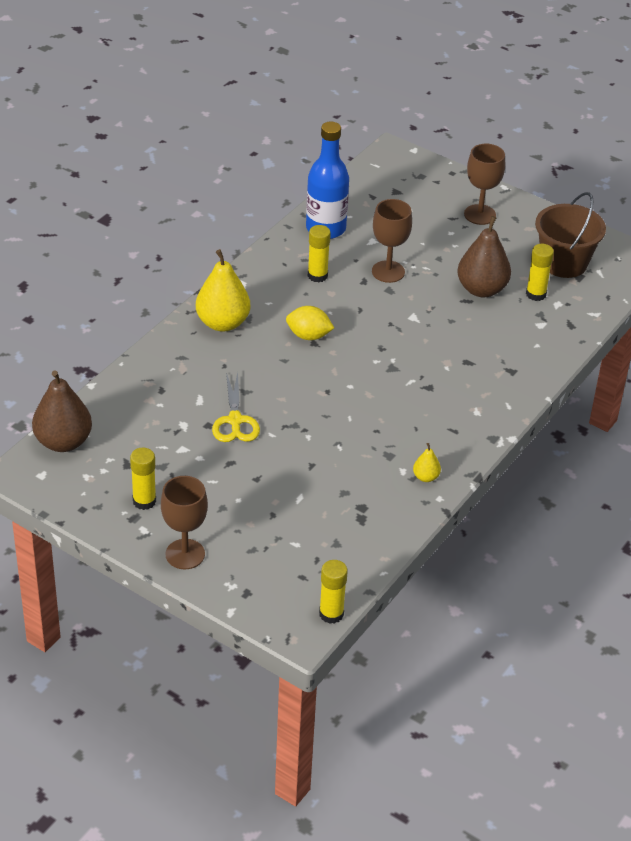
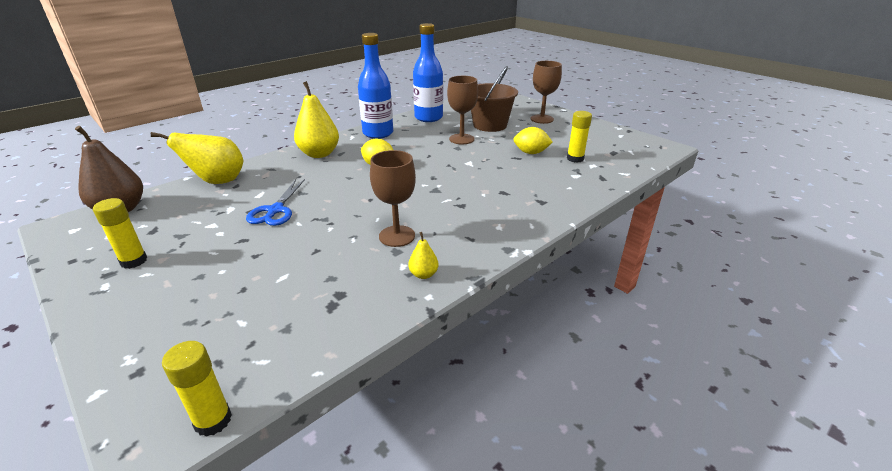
camera: 15 degrees right, 10 degrees down
brown goblet [161,476,208,569] -> brown goblet moved to [370,150,416,247]
yellow scissors [212,372,260,442] -> blue scissors [246,179,305,226]
yellow glue stick [308,225,331,283] -> none
brown pear [458,216,511,297] -> yellow lemon [513,127,553,154]
brown bucket [535,192,606,278] -> brown bucket moved to [471,66,518,132]
none -> yellow pear [151,132,244,184]
none -> blue bottle [358,33,393,139]

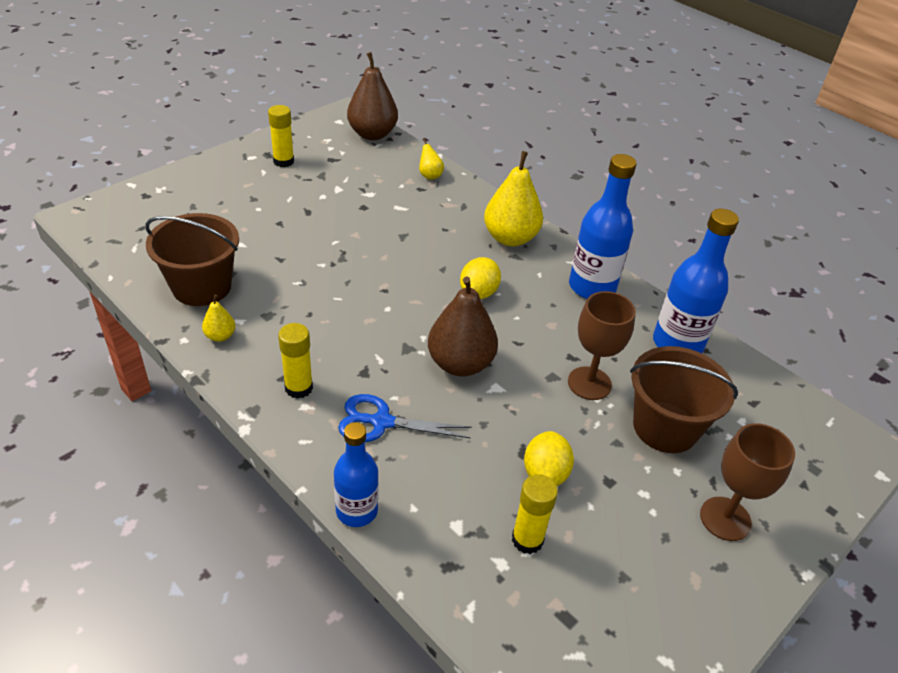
camera: 85 degrees right, 10 degrees up
yellow pear [151,132,244,184] -> yellow pear [419,138,444,180], size x0.47
yellow glue stick [162,341,232,437] -> yellow glue stick moved to [278,323,313,399]
blue scissors [246,179,305,226] -> blue scissors moved to [338,394,472,442]
brown goblet [370,150,416,247] -> none
none -> brown bucket [145,213,239,306]
none -> blue bottle [334,422,379,527]
none -> brown pear [428,276,498,377]

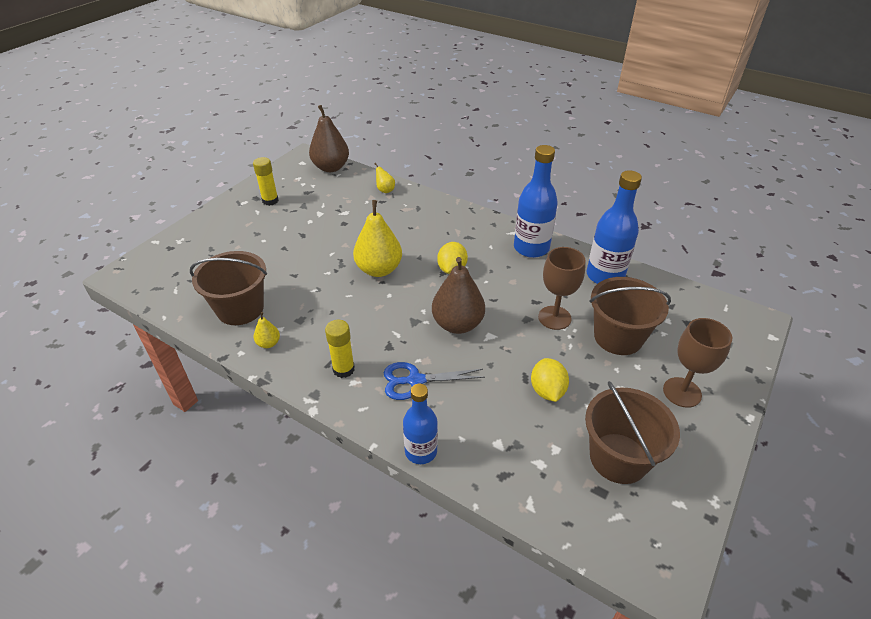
camera: 10 degrees left, 0 degrees up
yellow pear [484,151,543,246] -> yellow pear moved to [353,200,402,277]
yellow glue stick [512,474,558,554] -> none
none -> brown bucket [585,381,680,484]

